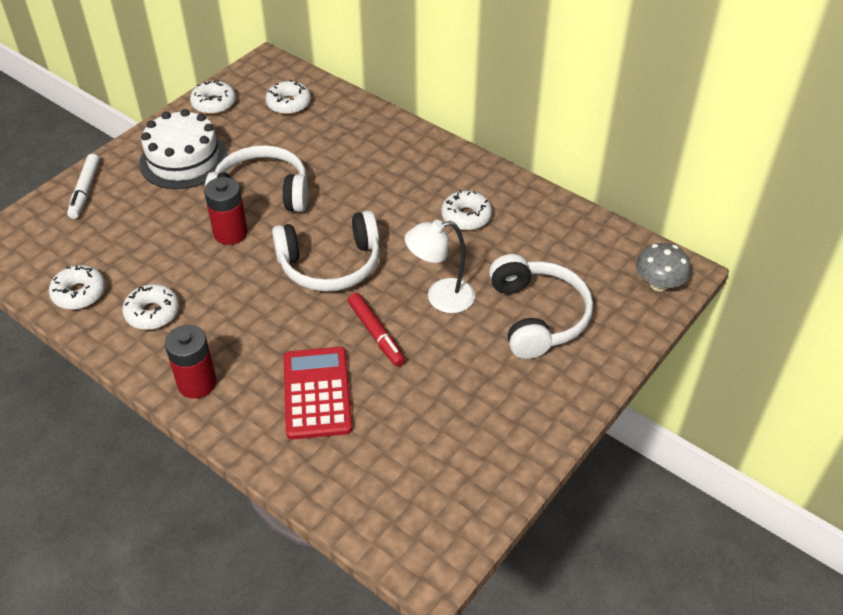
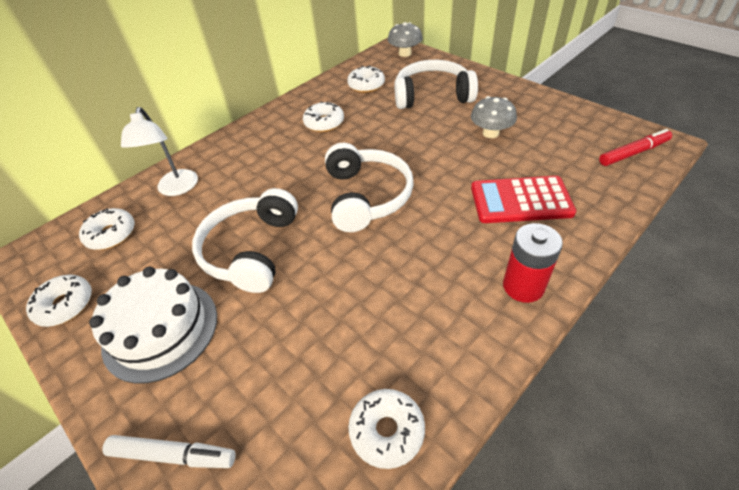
camera: 80 degrees left, 0 degrees up
white donut [122,284,179,330] -> white donut moved to [347,65,385,93]
red battery [204,177,248,245] -> none
red marker [348,293,405,367] -> red marker moved to [599,129,672,166]
white lamp [405,220,475,313] -> white lamp moved to [121,107,198,196]
none -> grey mushroom [471,96,517,138]

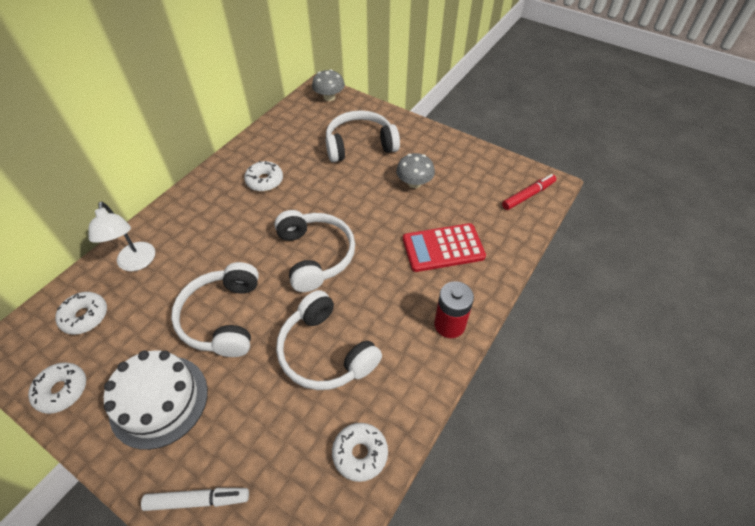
camera: 15 degrees left, 5 degrees up
white donut [347,65,385,93] -> none
none -> white headphones [276,290,382,390]

